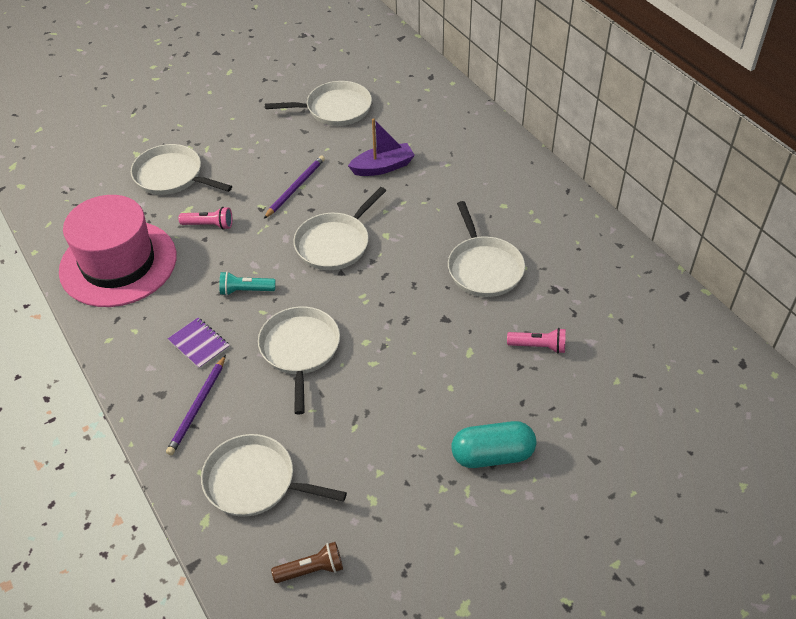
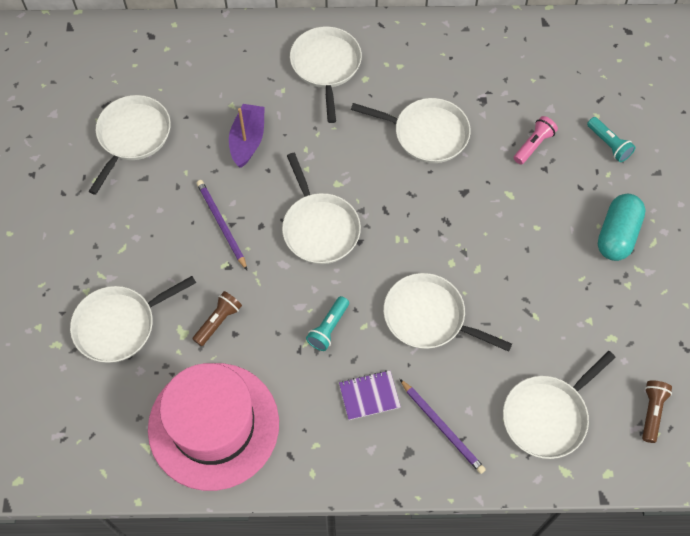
camera: 60 degrees left, 15 degrees up
pink flashlight [178,207,233,230] -> brown flashlight [193,291,242,346]
none -> white pan [290,27,362,123]
none -> turquoise flashlight [587,117,636,162]

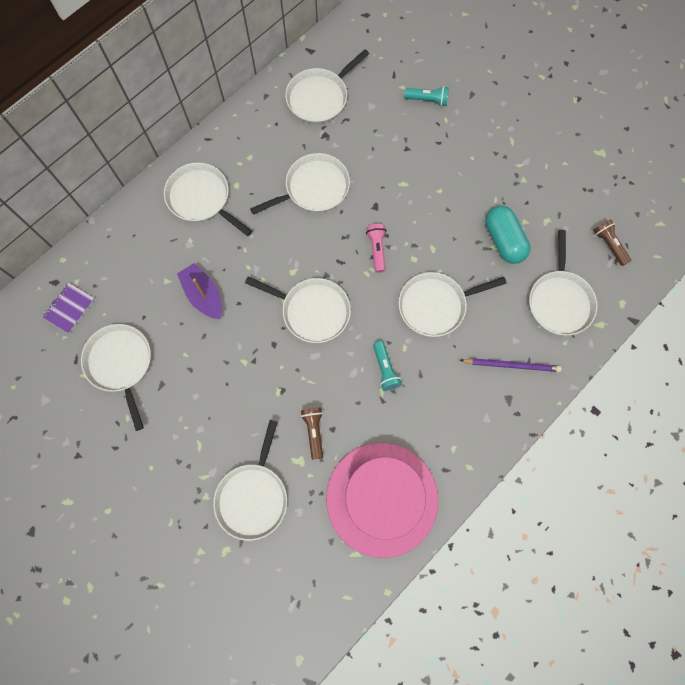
camera: 45 degrees left, 10 degrees up
purple pencil [196,180,247,270] -> none
purple notebook [339,370,401,420] -> purple notebook moved to [43,283,95,333]
pink flashlight [514,116,558,165] -> pink flashlight moved to [366,224,386,273]
turquoise capsule [598,194,646,261] -> turquoise capsule moved to [485,205,530,264]
none -> white pan [285,49,369,124]

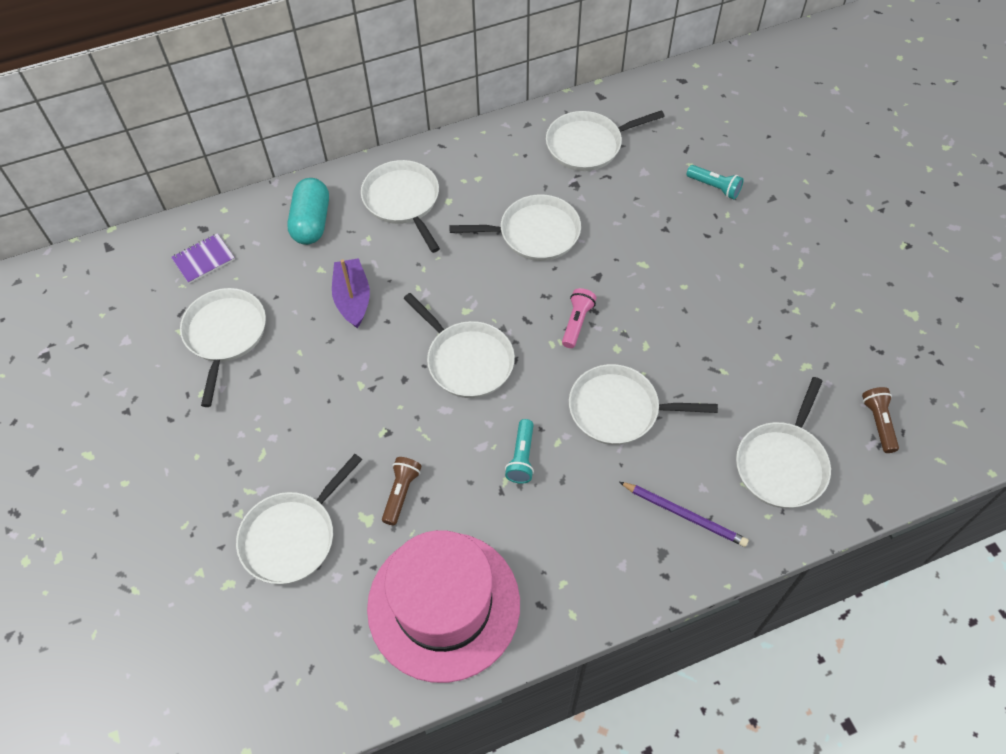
camera: 25 degrees right, 15 degrees down
turquoise capsule [485,205,530,264] -> turquoise capsule moved to [287,178,329,245]

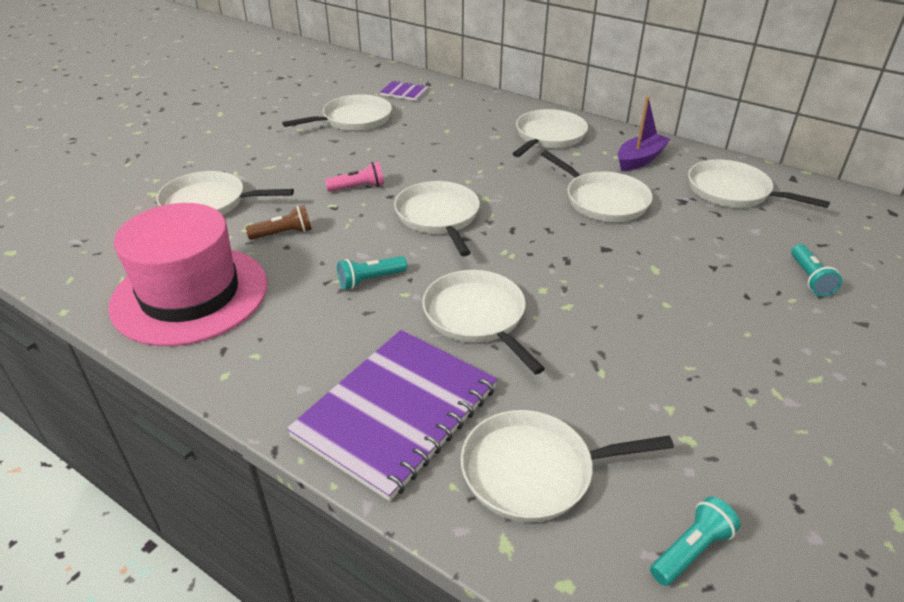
camera: 55 degrees right, 20 degrees down
turquoise capsule [287,178,329,245] -> none
purple boat [332,258,370,328] -> purple boat moved to [618,97,670,171]
white pan [403,293,515,398] -> white pan turned 150 degrees clockwise [394,181,480,256]
pink flashlight [562,288,597,348] -> pink flashlight moved to [325,162,384,192]
purple pencil [620,482,749,547] -> purple notebook [287,330,497,501]
brown flashlight [862,387,899,453] -> turquoise flashlight [650,496,740,586]

